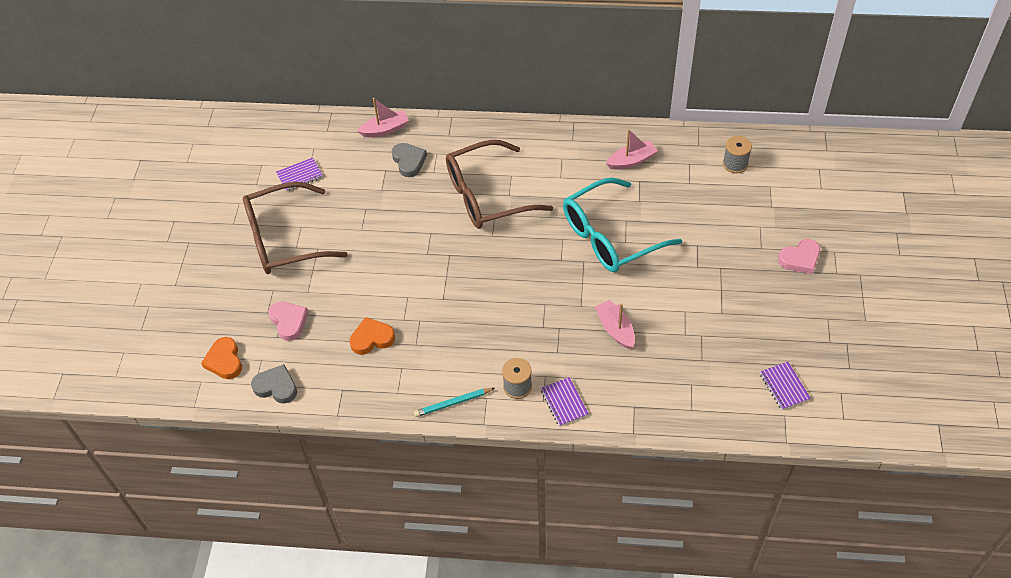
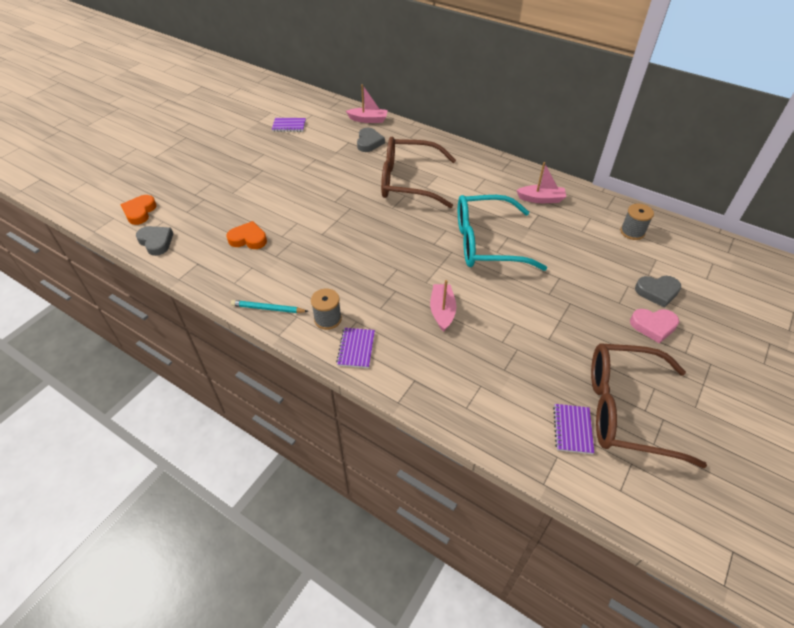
camera: 25 degrees right, 5 degrees down
brown glasses [243,182,348,274] -> brown glasses moved to [591,343,707,468]
pink heart [268,302,309,341] -> none
none -> grey heart [635,276,681,308]

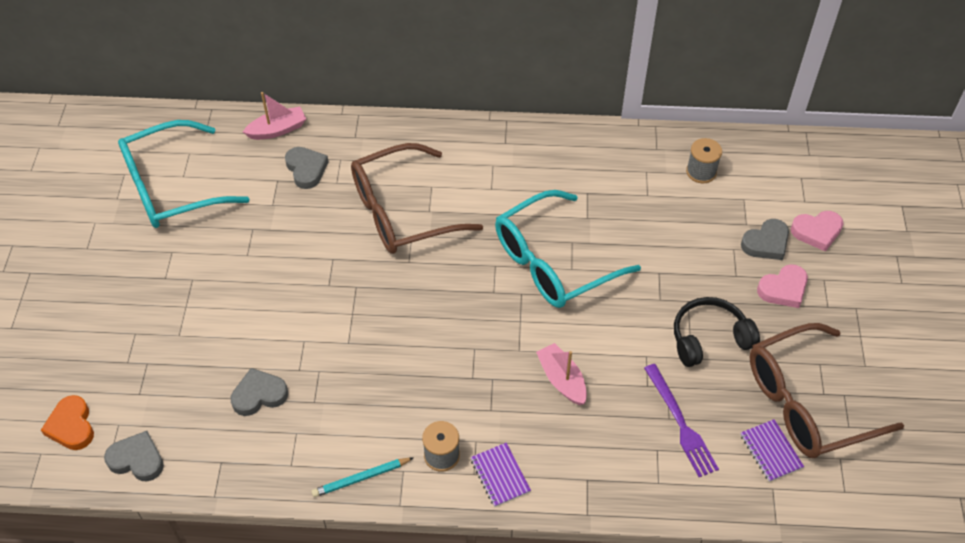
camera: 30 degrees left, 5 degrees up
orange heart [226,221,267,249] -> grey heart [231,368,288,416]
purple notebook [272,118,306,132] -> turquoise glasses [118,120,249,228]
pink boat [516,162,566,203] -> none
none -> purple fork [644,364,719,477]
none -> black headphones [674,297,760,367]
none -> pink heart [791,211,844,252]

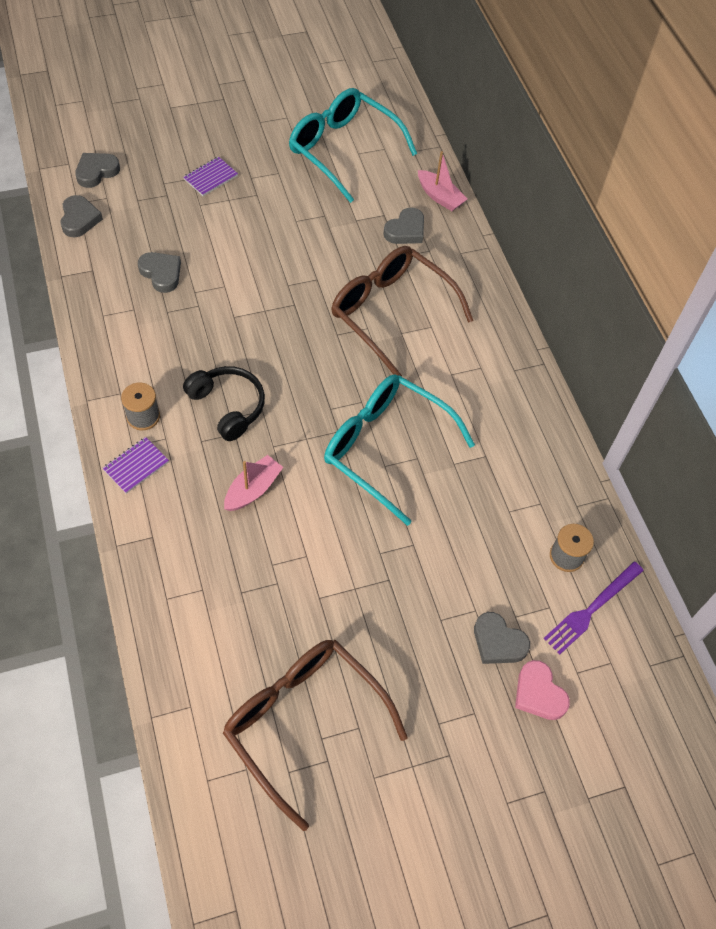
camera: 65 degrees right, 5 degrees up
orange heart [41,395,94,450] -> grey heart [75,153,120,188]
turquoise pencil [311,457,414,497] -> none
purple fork [644,364,719,477] -> purple fork moved to [544,562,644,654]
black headphones [674,297,760,367] -> black headphones moved to [183,366,265,441]
purple notebook [740,419,804,482] -> purple notebook moved to [183,157,238,196]
pink heart [757,264,808,308] -> none

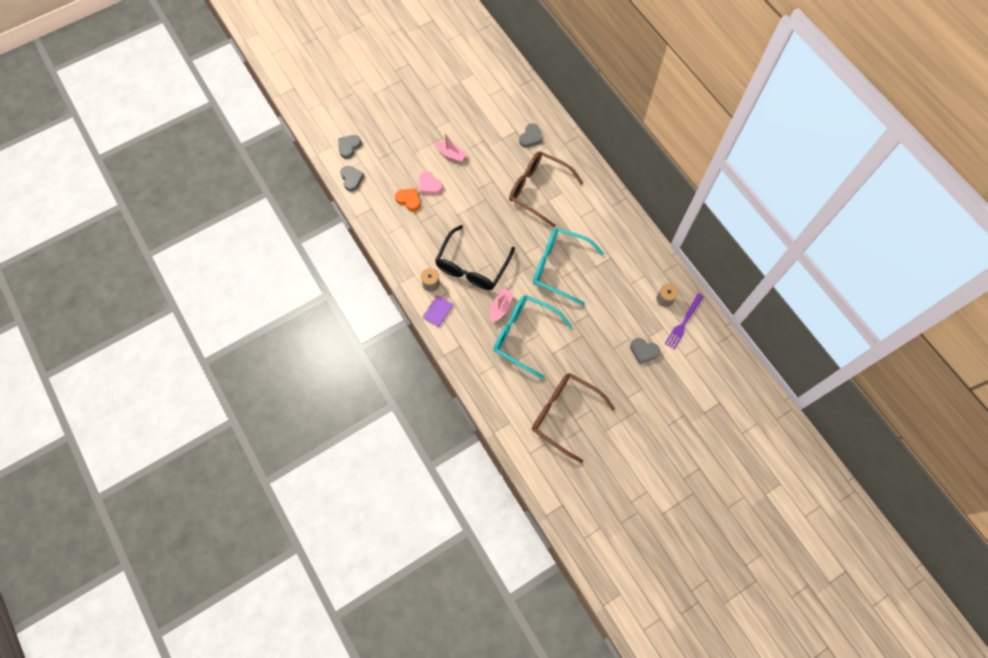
camera: 10 degrees left, 10 degrees up
grey heart [138,252,181,293] -> orange heart [395,188,420,211]
purple notebook [183,157,238,196] -> none
black headphones [183,366,265,441] -> black glasses [435,225,515,290]
turquoise glasses [289,88,417,203] -> turquoise glasses moved to [493,295,572,379]
pink boat [418,151,467,211] -> pink boat moved to [434,134,467,162]
pink heart [515,660,570,720] -> pink heart moved to [419,171,443,194]

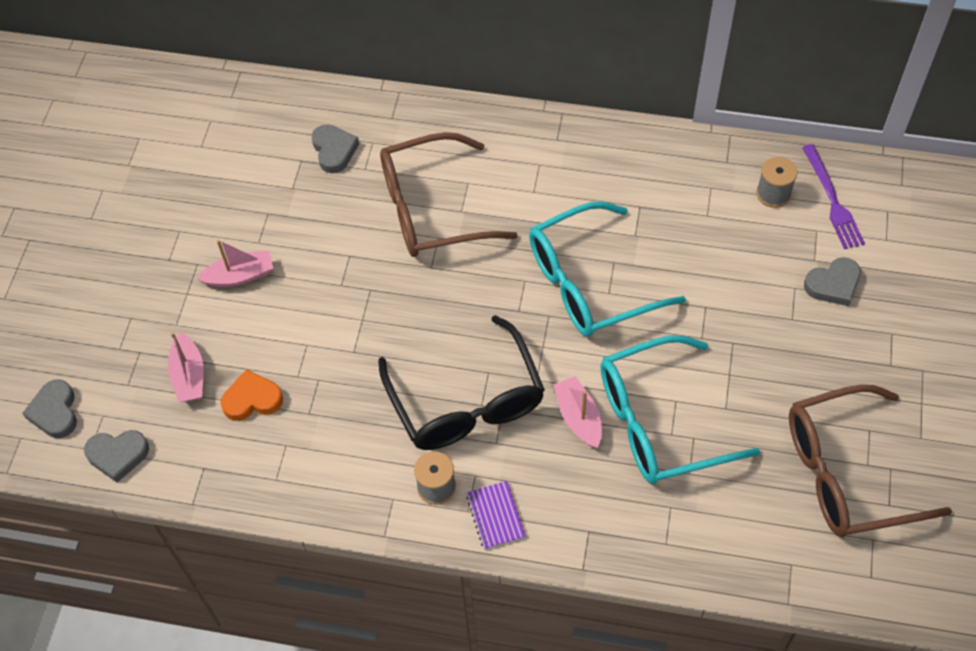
camera: 45 degrees left, 10 degrees down
grey heart [340,166,364,192] -> grey heart turned 150 degrees clockwise [84,430,149,482]
pink heart [419,171,443,194] -> none
none -> pink boat [168,332,204,402]

